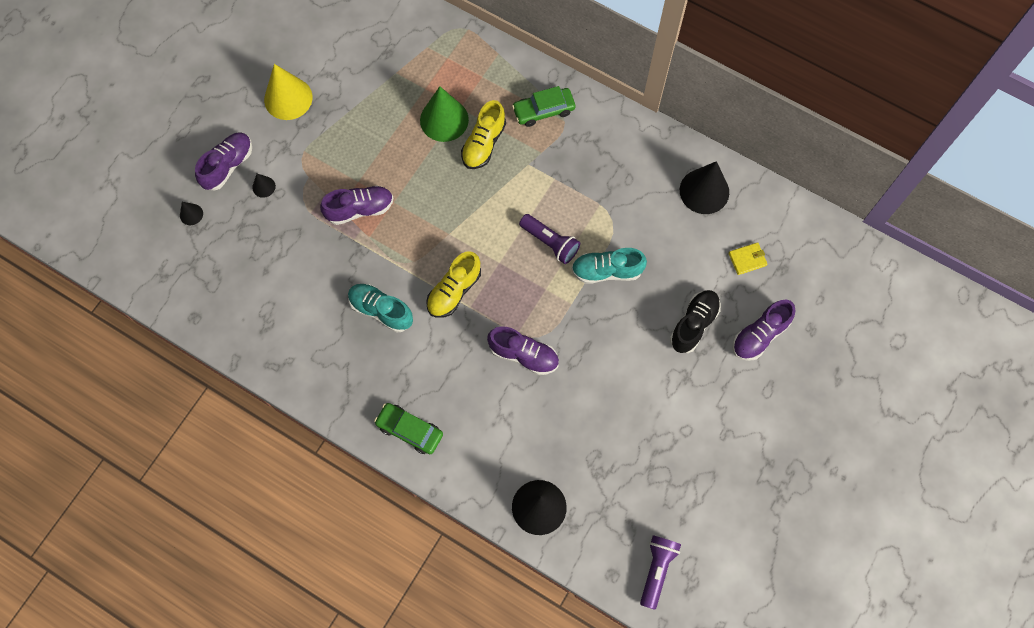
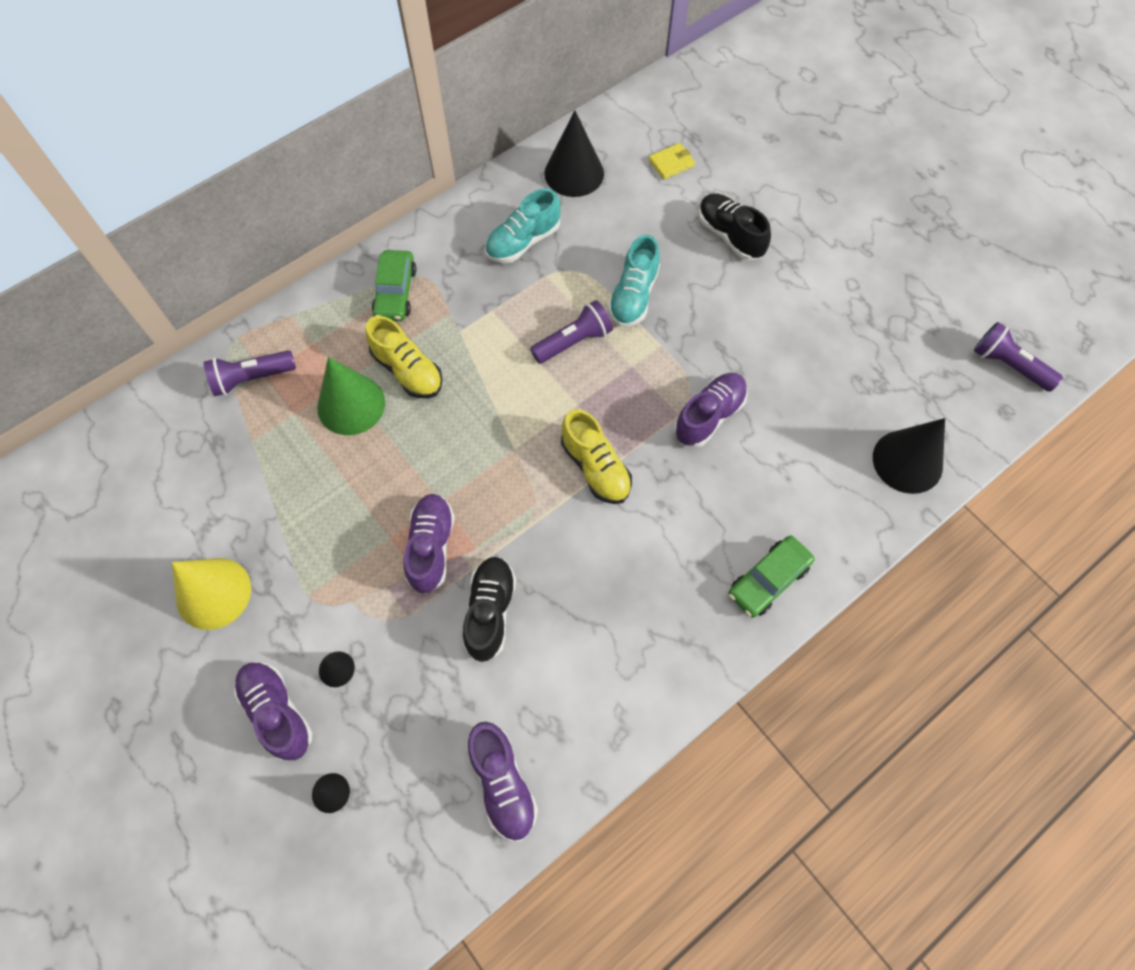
camera: 70 degrees left, 5 degrees down
turquoise shoe [348,283,413,333] -> turquoise shoe moved to [485,188,561,263]
yellow wallet [728,242,767,275] -> yellow wallet turned 60 degrees clockwise [649,143,695,180]
purple shoe [733,300,795,361] -> purple shoe moved to [468,722,538,841]
none -> purple flashlight [204,350,296,396]
none -> black shoe [463,557,516,662]

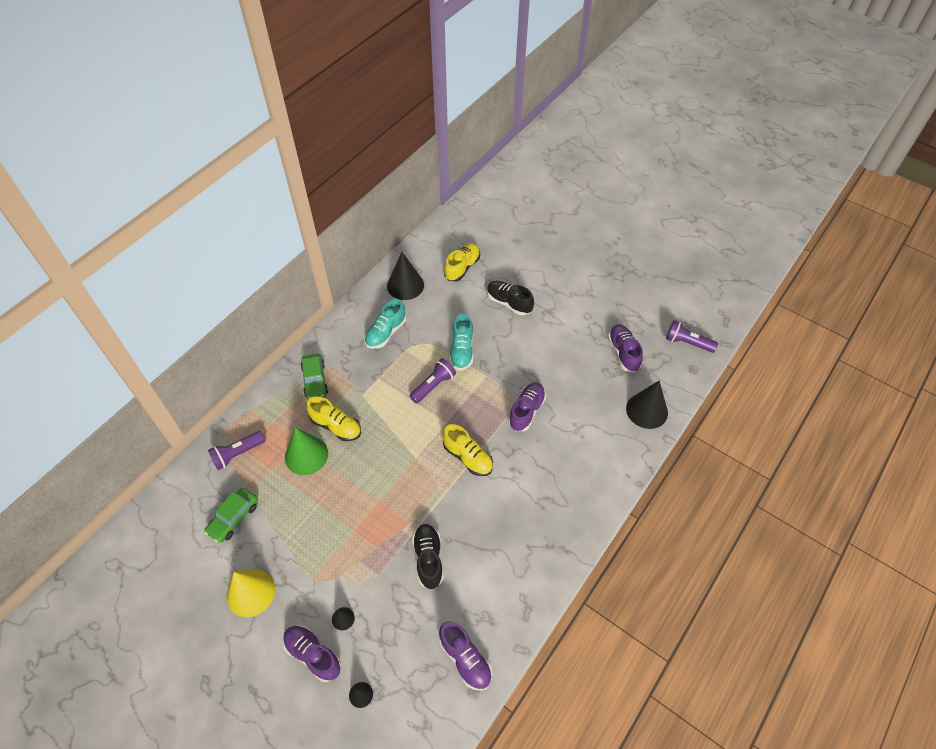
camera: 15 degrees left, 10 degrees down
purple shoe [404,494,455,594] -> purple shoe moved to [608,324,643,372]
yellow wallet [649,143,695,180] -> yellow shoe [444,243,480,281]
green car [729,535,815,618] -> green car moved to [204,488,258,543]

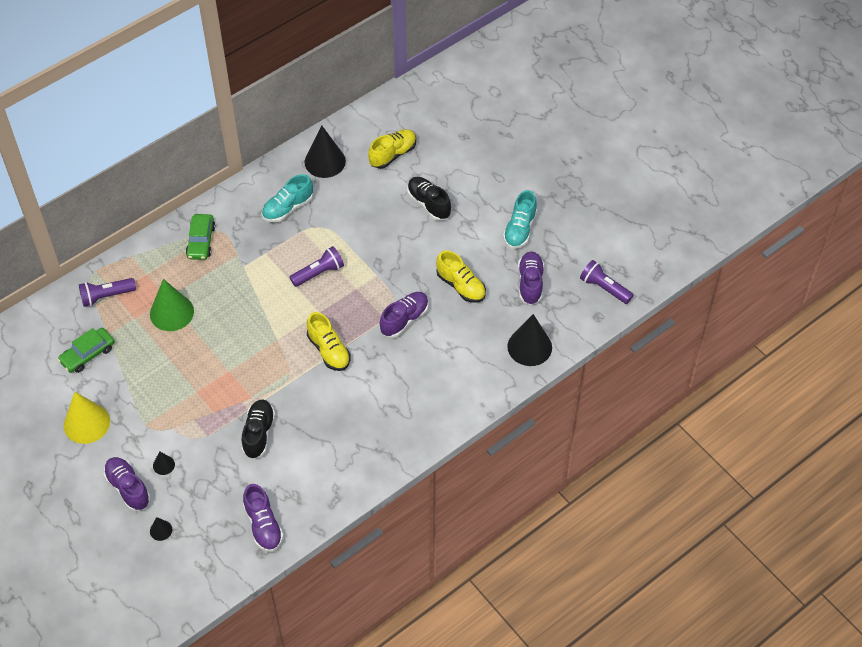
camera: 15 degrees right, 0 degrees up
yellow shoe [307,396,361,441] -> yellow shoe moved to [436,250,486,303]
turquoise shoe [449,313,473,371] -> turquoise shoe moved to [503,190,537,249]

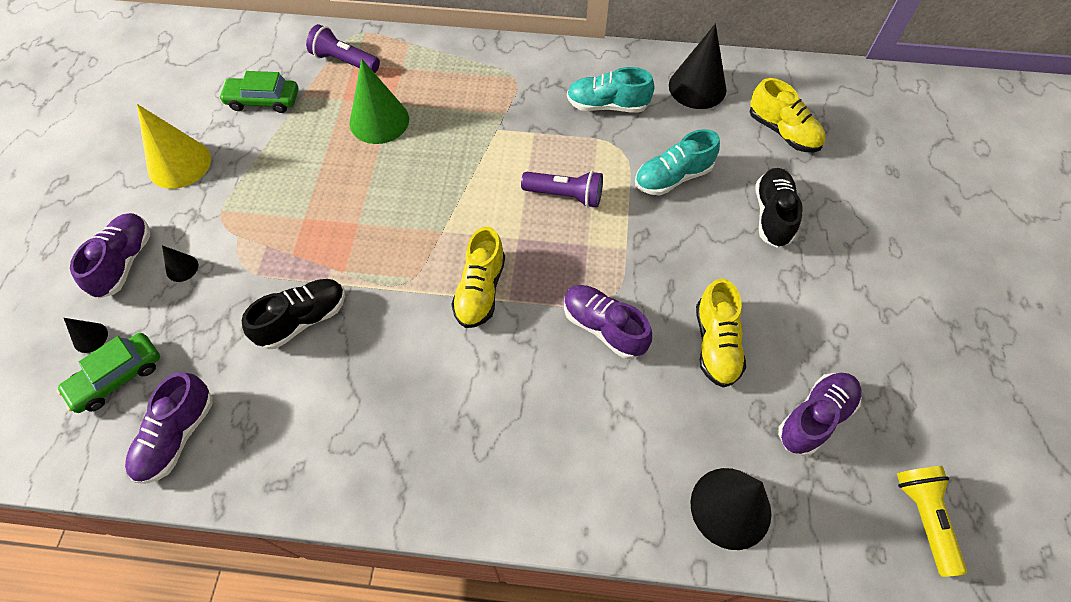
camera: 45 degrees right, 5 degrees up
green car [186,214,215,260] -> green car moved to [57,333,160,413]
yellow shoe [368,129,416,169] -> yellow shoe turned 45 degrees clockwise [749,78,826,152]
purple shoe [380,292,429,338] -> purple shoe turned 135 degrees counterclockwise [564,285,652,359]
turquoise shoe [503,190,537,249] -> turquoise shoe moved to [635,129,720,195]
purple flashlight [580,260,633,304] -> yellow flashlight [897,466,967,577]

